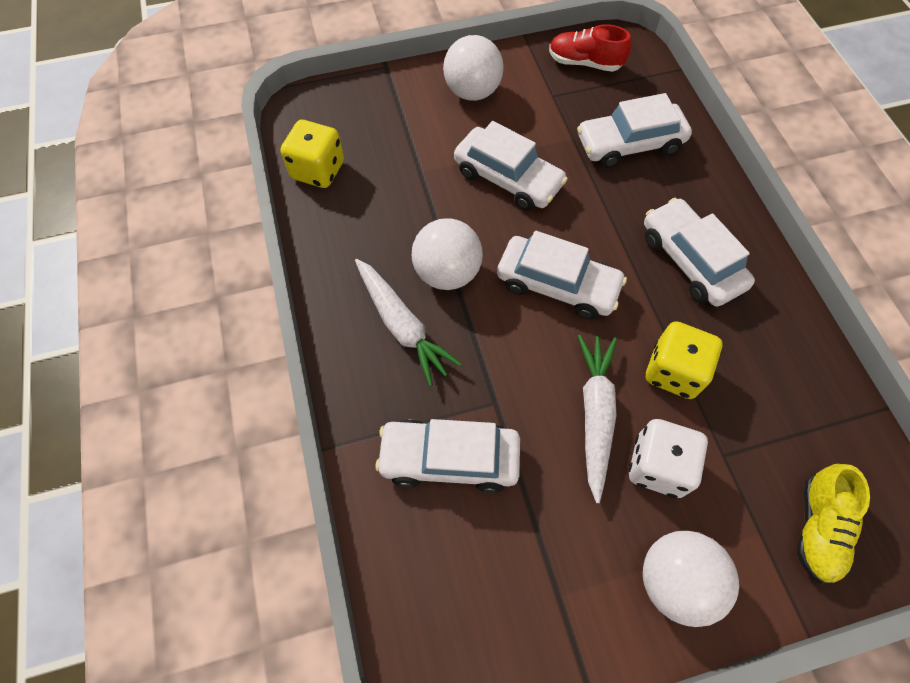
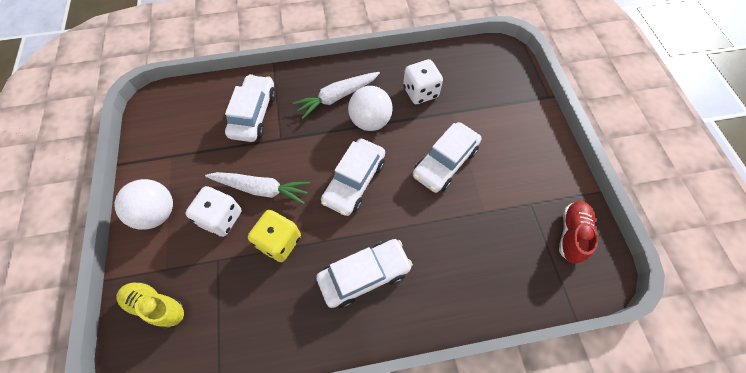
camera: 95 degrees right, 0 degrees up
yellow dice [281,120,344,188] -> none
white ball [443,35,504,101] -> none
white car [577,93,692,168] -> none
none -> white dice [403,59,443,104]

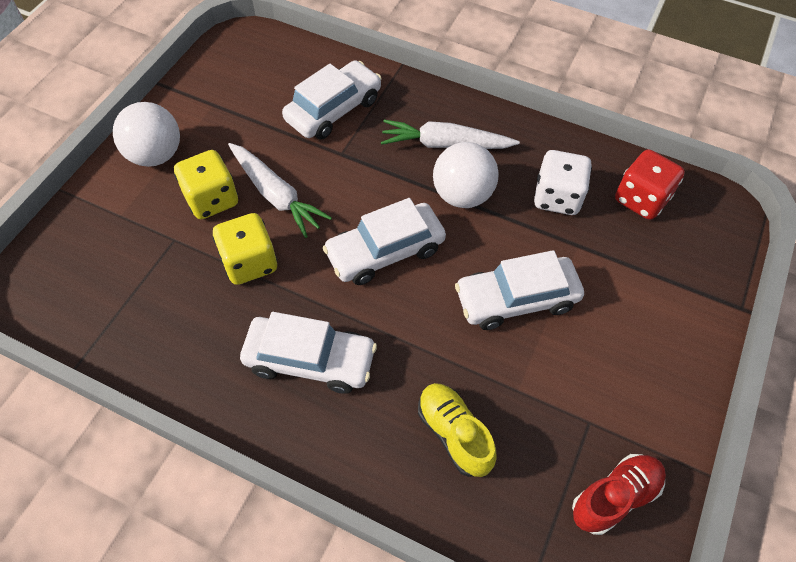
camera: 35 degrees right, 5 degrees down
yellow shoe [117,281,185,329] -> yellow shoe moved to [418,383,497,477]
white dice [186,186,242,237] -> yellow dice [174,150,238,219]
none -> red dice [615,149,685,220]

